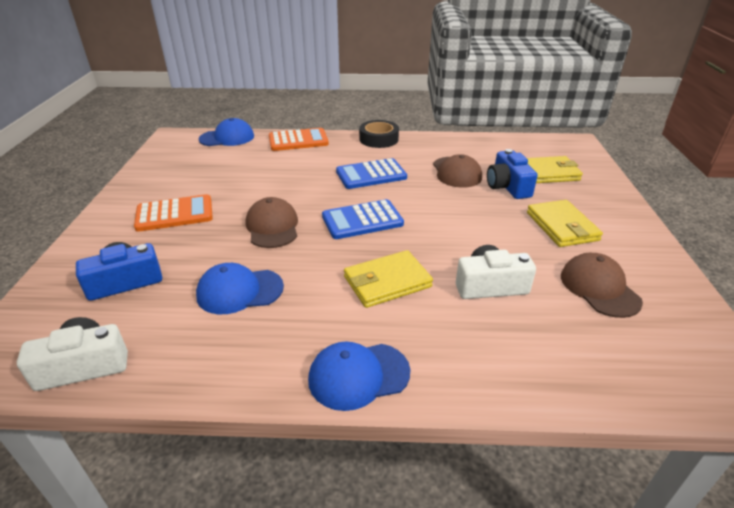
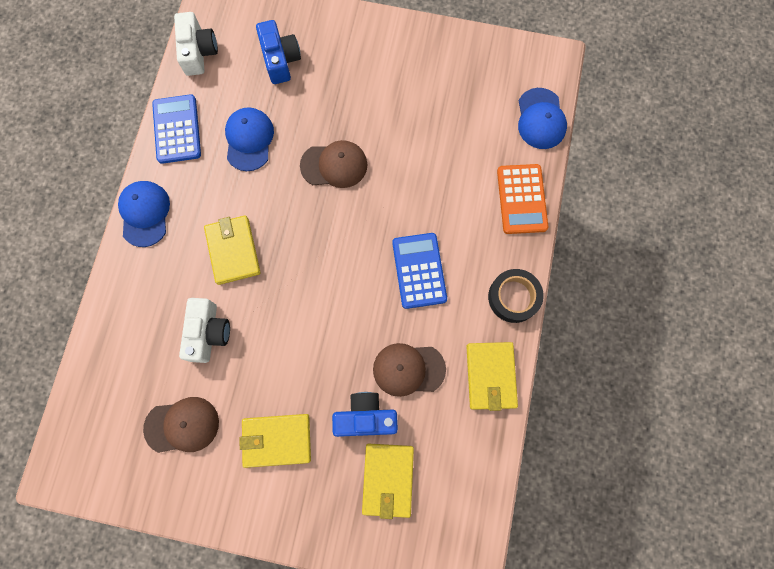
camera: 100 degrees right, 40 degrees up
orange calculator [134,194,213,232] -> none
blue calculator [322,199,404,239] -> blue calculator moved to [152,94,201,164]
none -> yellow wallet [466,342,518,411]

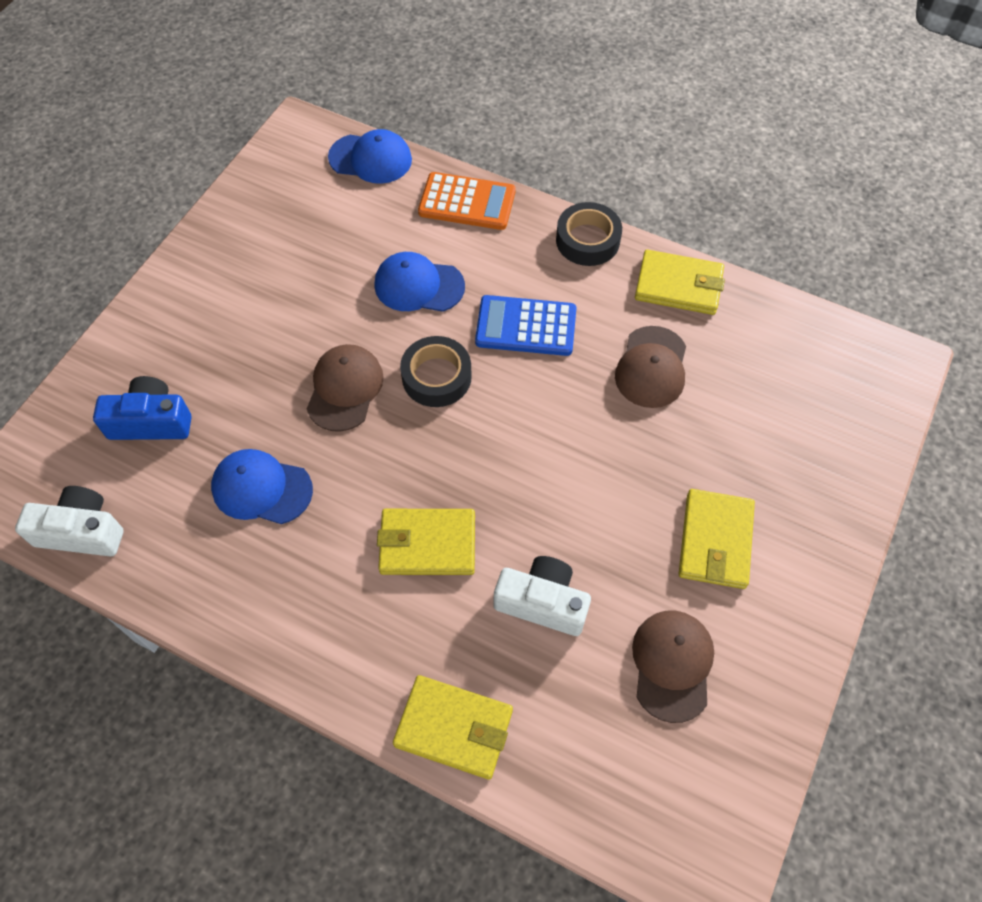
camera: 75 degrees left, 15 degrees down
blue cap [118,181,170,247] -> blue cap moved to [374,252,465,312]
blue calculator [152,94,201,164] -> none
blue camera [332,392,398,437] -> none
yellow wallet [362,444,414,519] -> yellow wallet moved to [393,675,513,780]
none -> black tape [400,336,472,407]

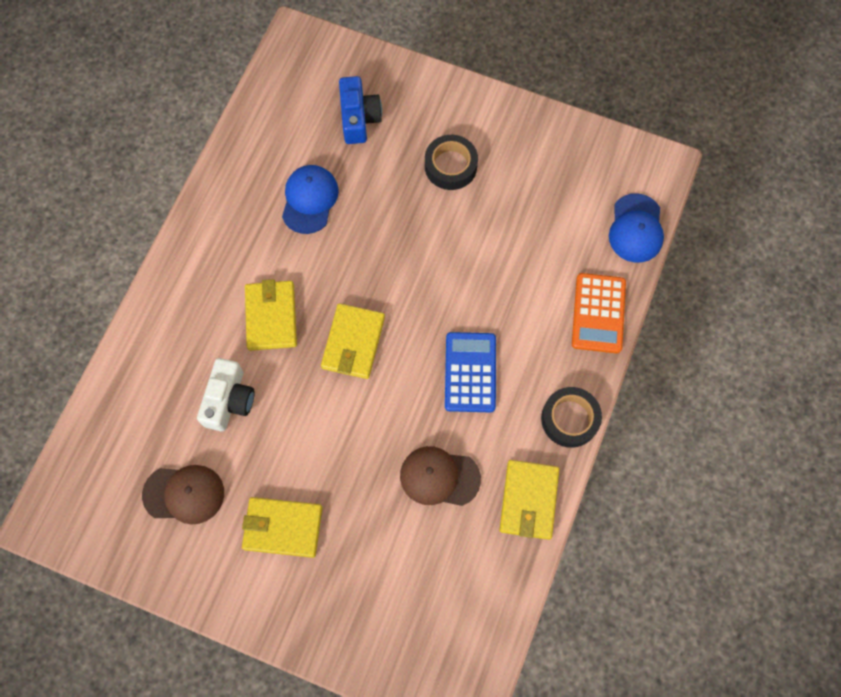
camera: 85 degrees right, 10 degrees up
white camera [15,486,124,557] -> none
brown cap [307,344,384,432] -> none
blue cap [374,252,465,312] -> none
yellow wallet [393,675,513,780] -> yellow wallet moved to [321,303,385,379]
black tape [400,336,472,407] -> black tape moved to [425,135,478,190]

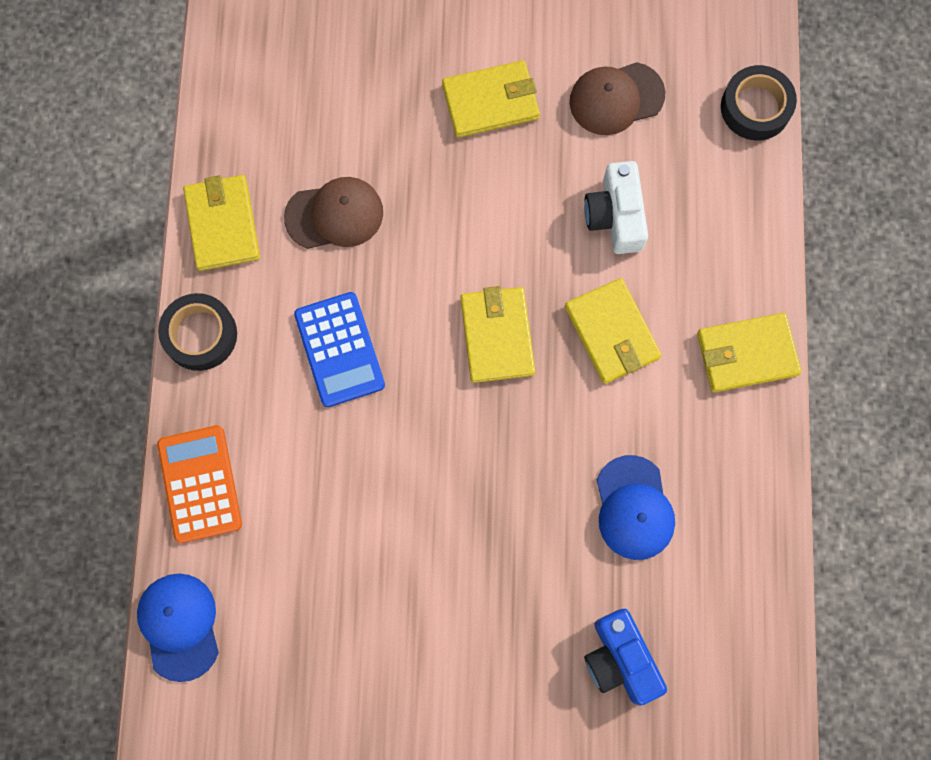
camera: 160 degrees right, 5 degrees up
black tape [425,135,478,190] -> black tape moved to [721,65,797,140]
none -> yellow wallet [697,313,802,392]

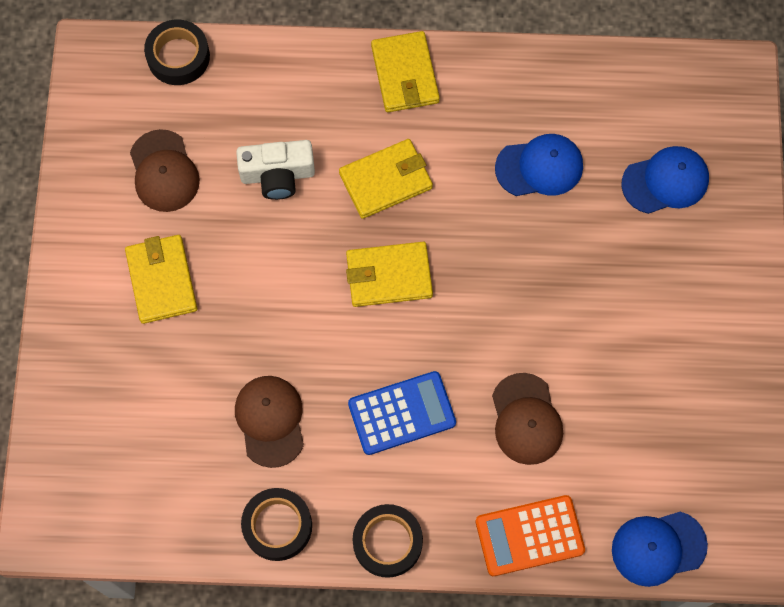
camera: 90 degrees left, 5 degrees down
yellow wallet [183,175,260,271] -> black tape [241,488,312,561]
blue camera [584,609,667,705] -> blue cap [621,146,709,214]
none -> brown cap [492,373,563,465]

